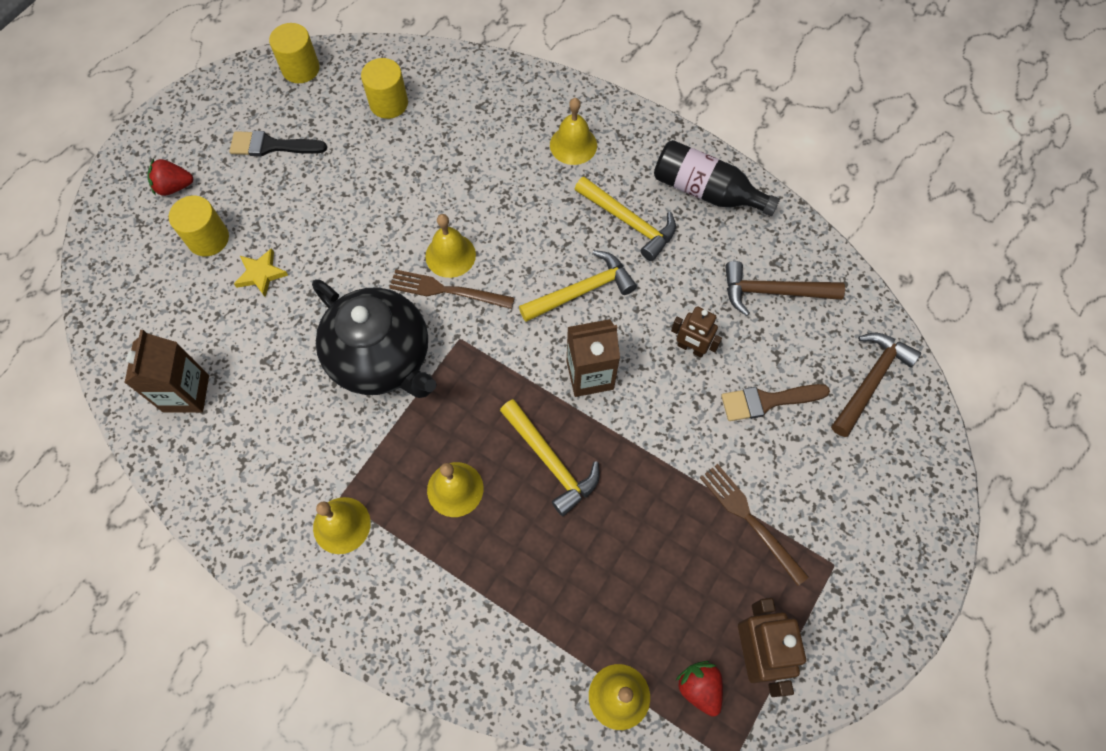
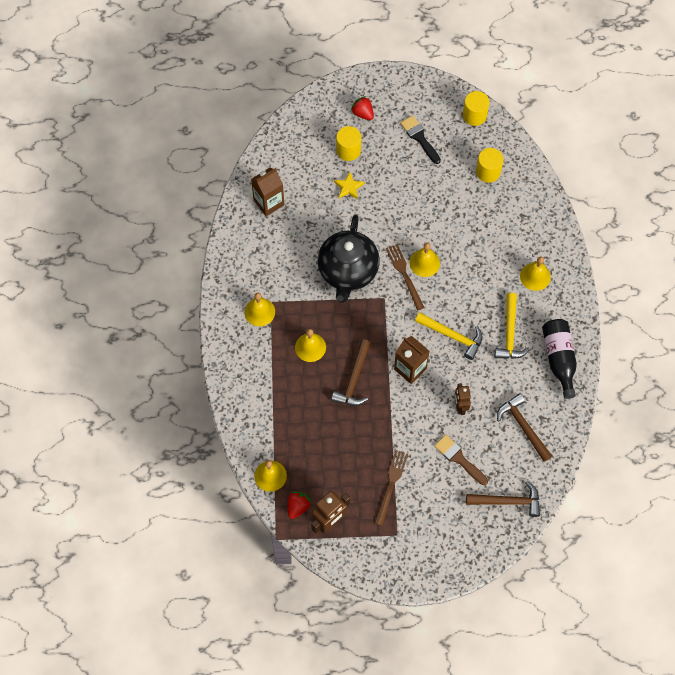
camera: 55 degrees right, 0 degrees up
yellow hammer [500,399,599,516] -> brown hammer [331,339,371,406]

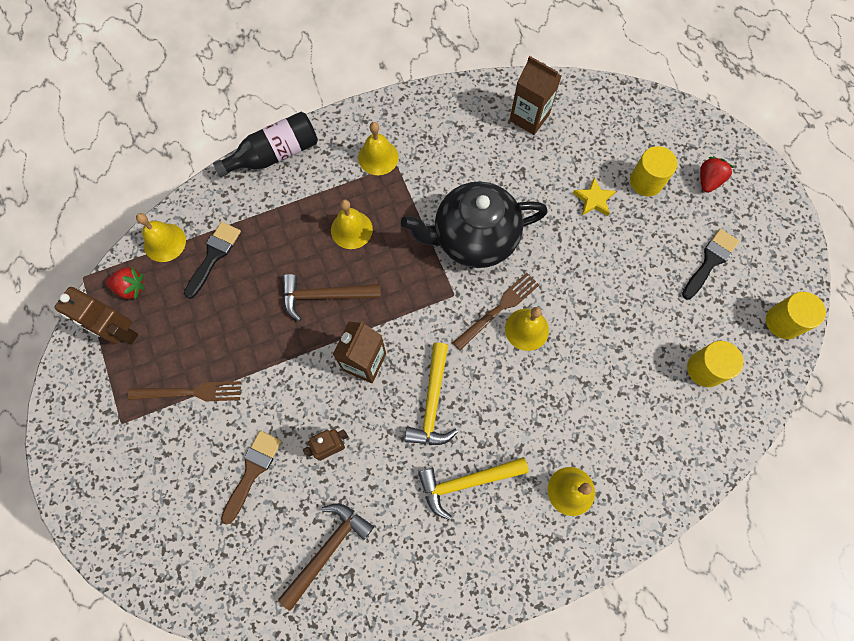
camera: 70 degrees right, 5 degrees up
brown hammer [466,481,540,517] -> none
black bottle [542,319,577,399] -> black bottle moved to [213,112,318,177]
none -> black brush [184,222,241,299]

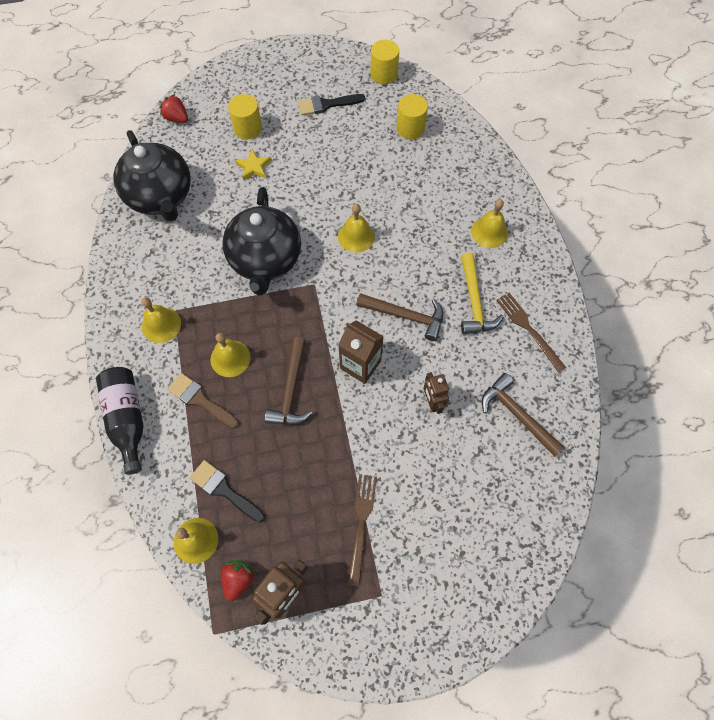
camera: 80 degrees left, 5 degrees down
brown brush [221,431,282,524] -> brown brush moved to [167,373,239,429]
yellow hammer [405,342,458,445] -> brown hammer [356,293,443,341]
brown fork [452,273,539,350] -> brown fork moved to [496,293,566,373]
brown carton [509,56,561,135] -> black teapot [114,130,191,222]
black brush [682,229,739,300] -> black brush turned 60 degrees counterclockwise [298,94,365,115]
red strawberry [700,157,734,193] -> red strawberry moved to [160,94,188,123]

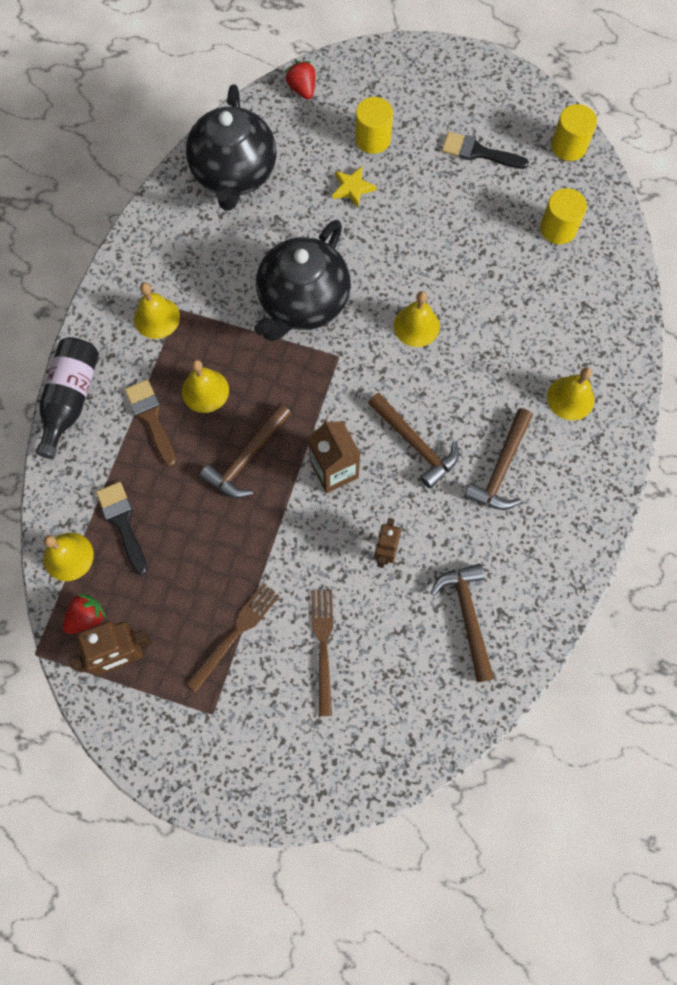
camera: 30 degrees right, 5 degrees up
yellow hammer [461,253,504,334] -> brown hammer [464,408,533,510]
brown fork [496,293,566,373] -> brown fork moved to [311,589,333,716]

